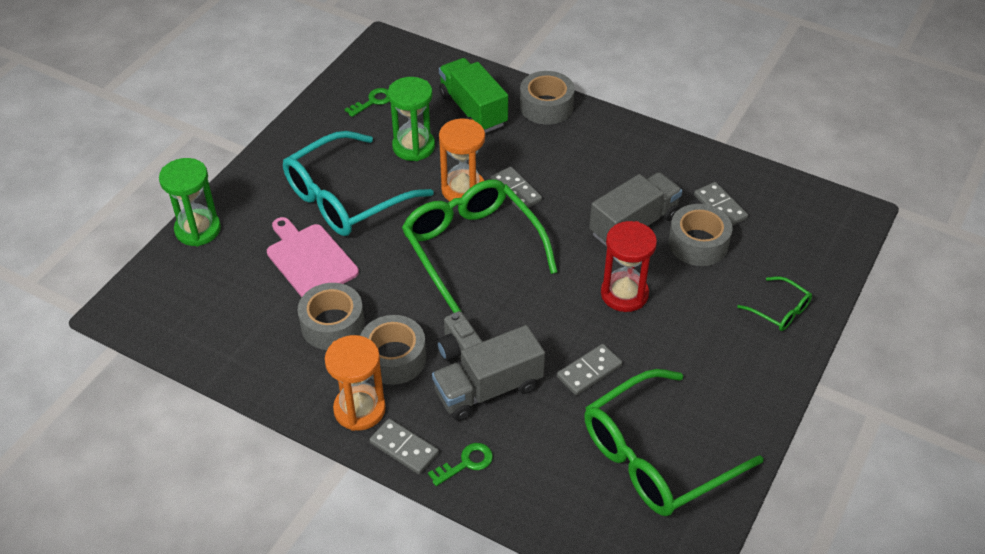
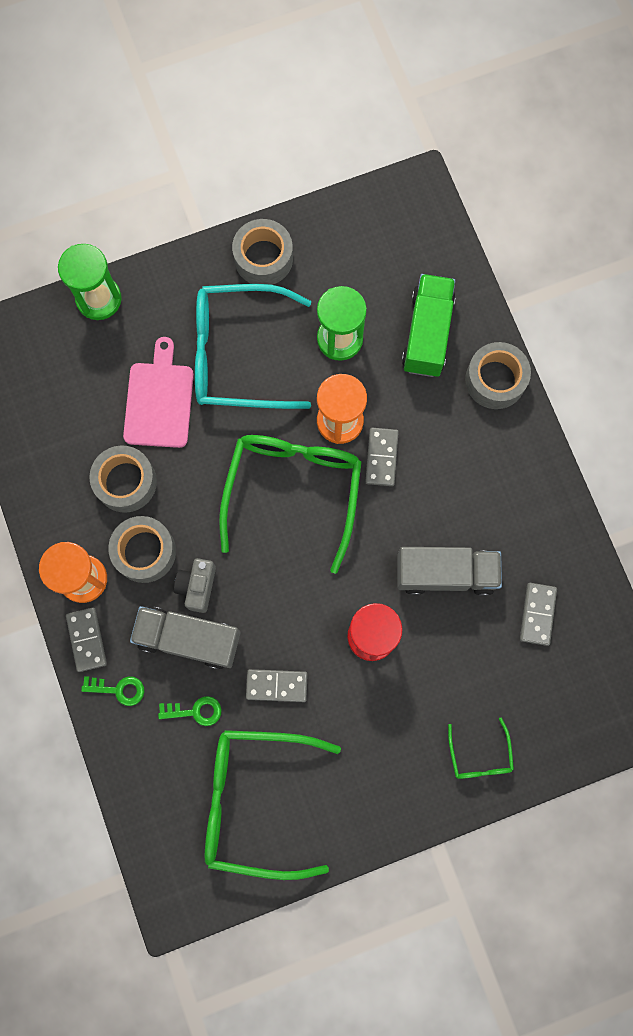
camera: 40 degrees right, 30 degrees up
green key [345,88,390,117] -> green key moved to [158,696,222,726]
grey tape [668,204,733,266] -> grey tape moved to [232,219,293,285]

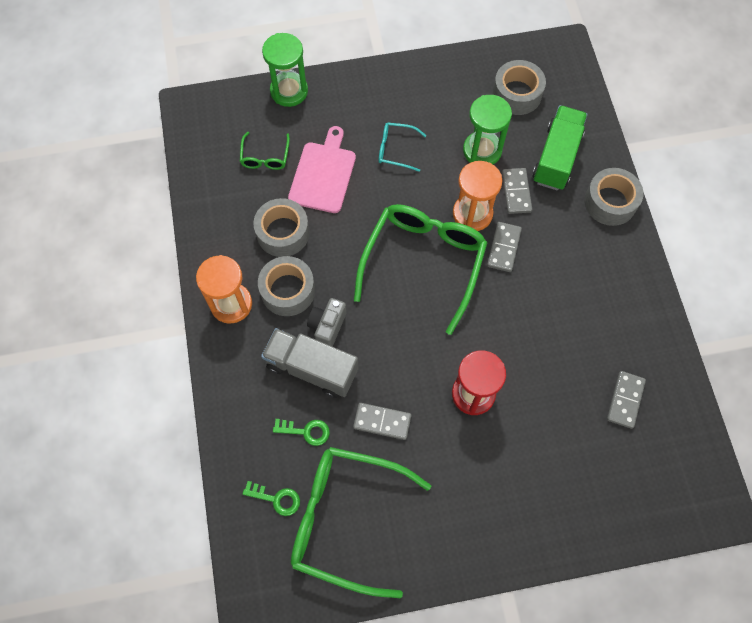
camera: 10 degrees right, 10 degrees down
grey domino [66,607,107,672] -> grey domino moved to [502,168,532,214]
green key [81,676,144,706] -> green key moved to [242,481,300,516]
turquoise glasses [195,284,311,409] -> turquoise glasses [379,122,427,172], size x0.45
grey tape [232,219,293,285] -> grey tape moved to [492,60,546,115]
grey truck [397,547,502,596] -> none
green glasses [448,718,514,779] -> green glasses moved to [240,132,290,170]

